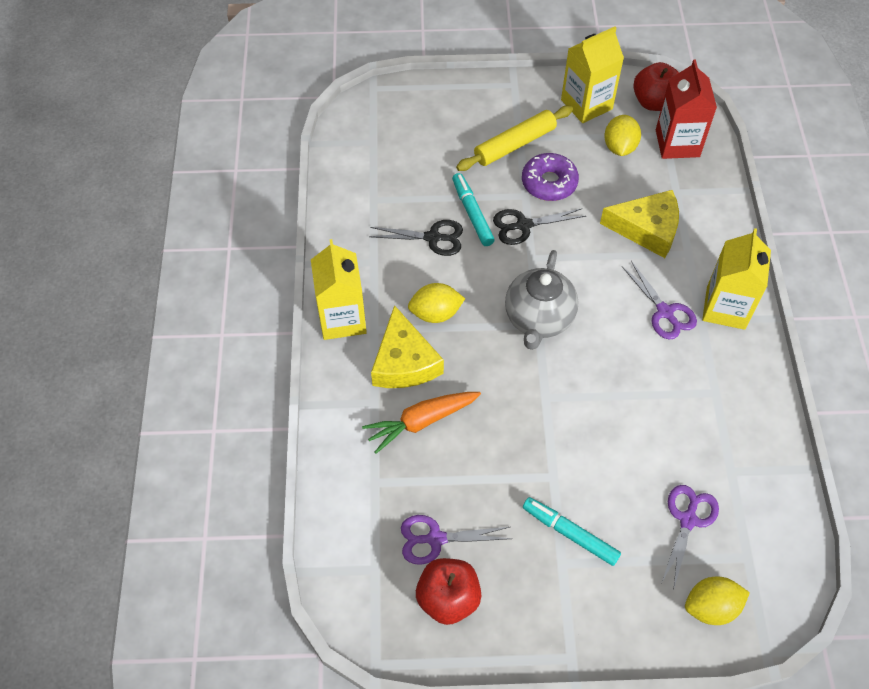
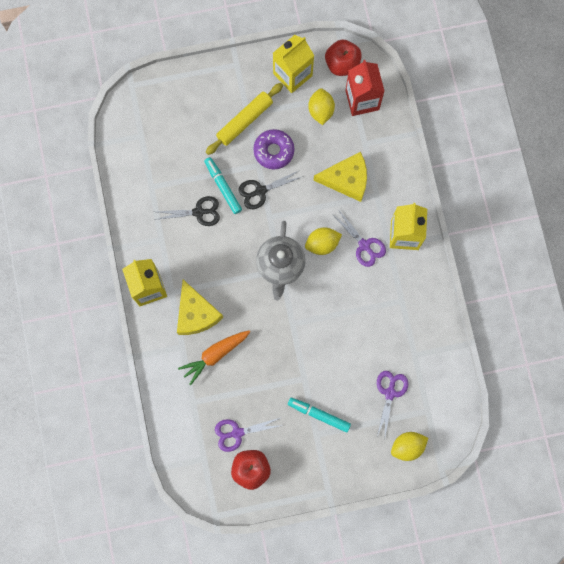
camera: 10 degrees left, 20 degrees up
yellow lemon [408,283,465,323] -> yellow lemon moved to [305,227,342,255]

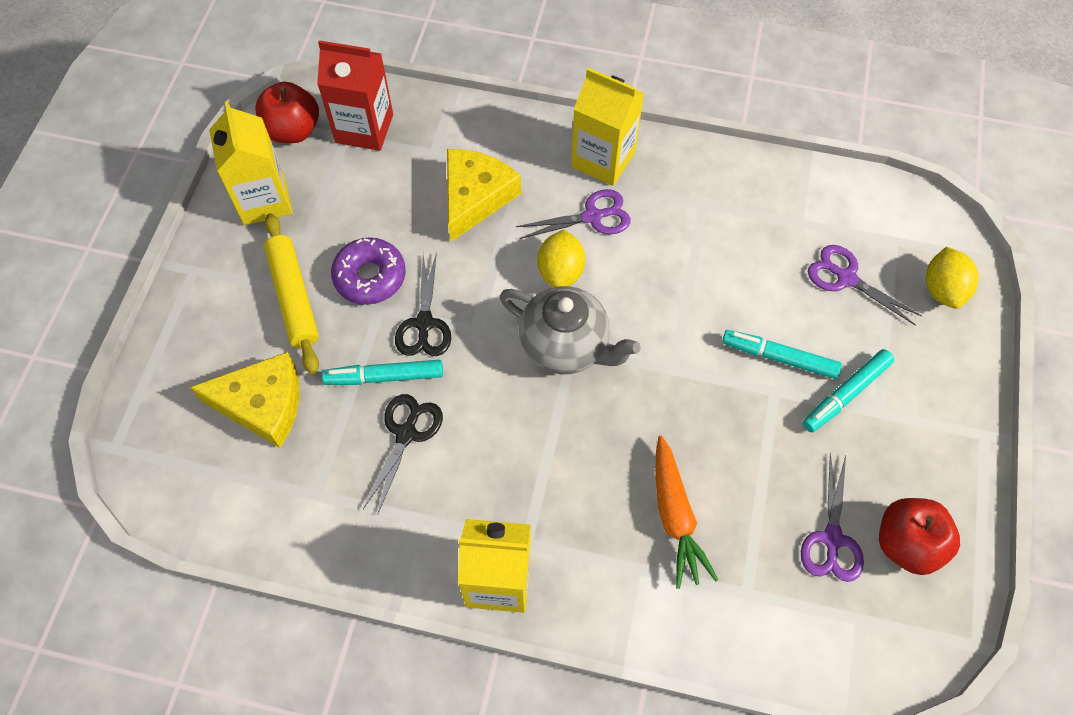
camera: 65 degrees left, 15 degrees down
yellow cheese [177,280,224,335] -> yellow cheese moved to [189,352,299,448]
yellow lemon [308,88,335,125] -> none
none -> turquoise marker [722,330,842,379]

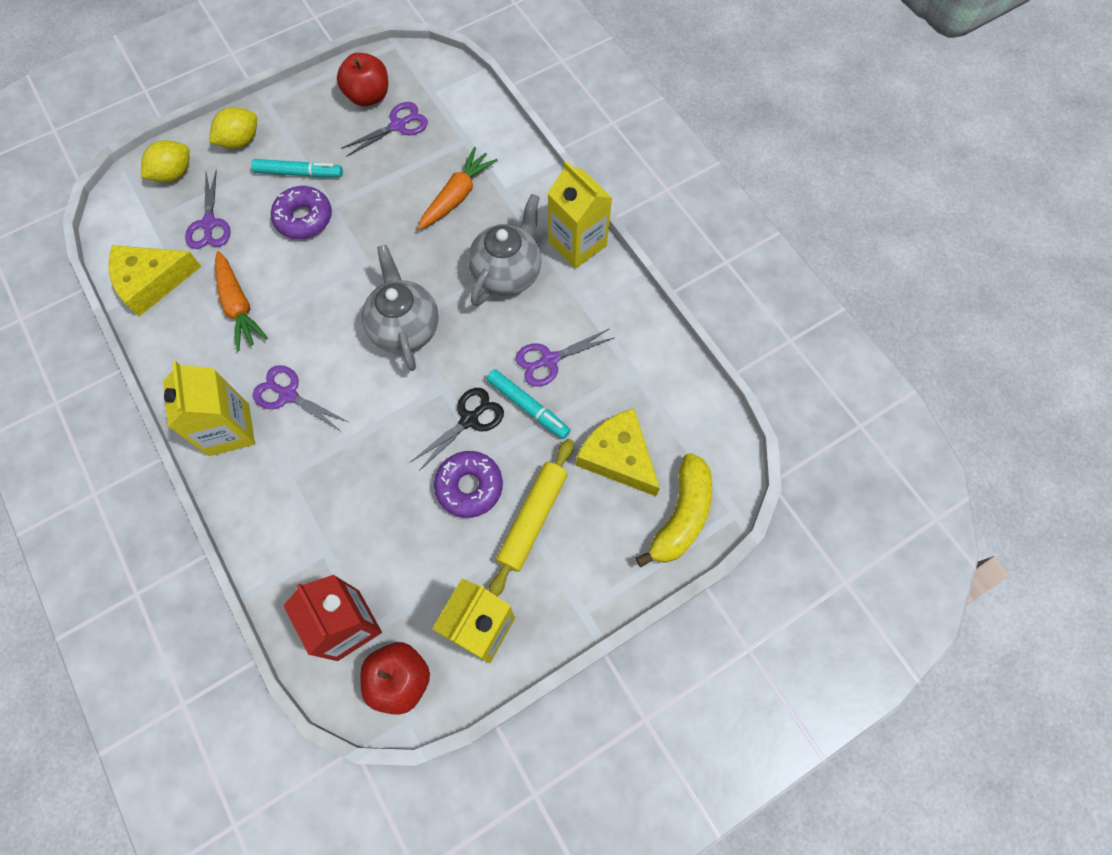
camera: 135 degrees left, 5 degrees up
black scissors [363,394,443,515] -> purple scissors [516,328,615,387]
yellow cheese [447,149,521,242] -> yellow cheese moved to [109,245,201,317]
yellow lemon [537,230,585,287] -> yellow lemon moved to [209,107,257,149]
turquoise marker [722,330,842,379] -> purple donut [271,186,332,239]
none -> orange carrot [215,251,268,351]
none -> grey teapot [468,194,541,306]
none -> yellow banana [636,453,712,567]

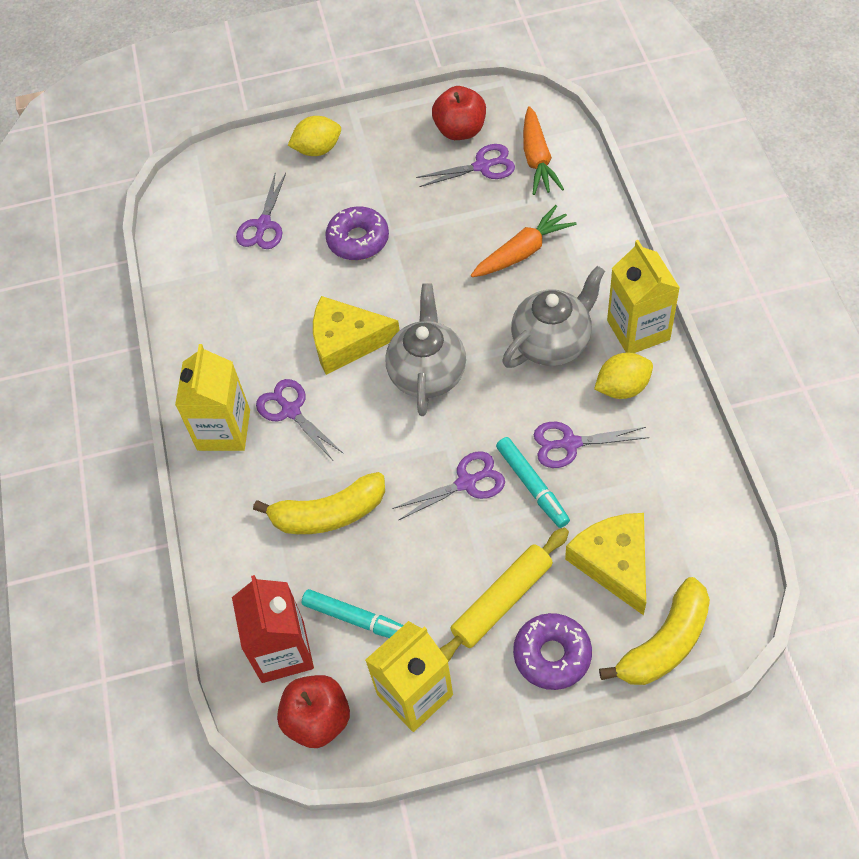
camera: 25 degrees right, 10 degrees down
yellow cheese [109,245,201,317] -> yellow cheese moved to [313,296,400,375]
yellow lemon [141,140,190,182] -> yellow lemon moved to [594,352,653,399]
orange carrot [215,251,268,351] -> orange carrot moved to [523,106,564,195]
turquoise marker [251,159,343,178] -> turquoise marker moved to [302,589,403,638]
black scissors [411,388,504,471] -> purple scissors [392,451,505,521]
purple donut [434,451,503,518] -> purple donut moved to [513,613,592,690]
none -> yellow banana [253,472,385,534]

